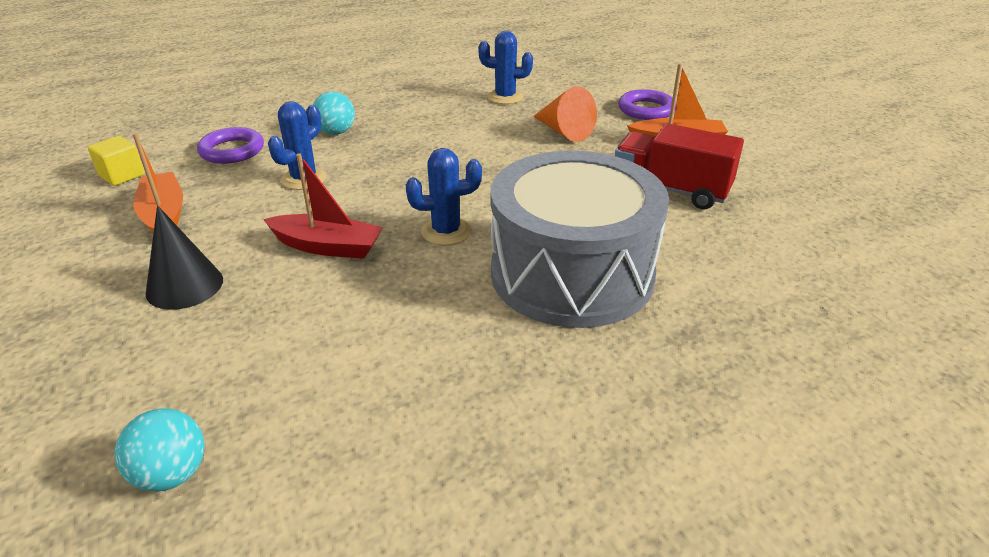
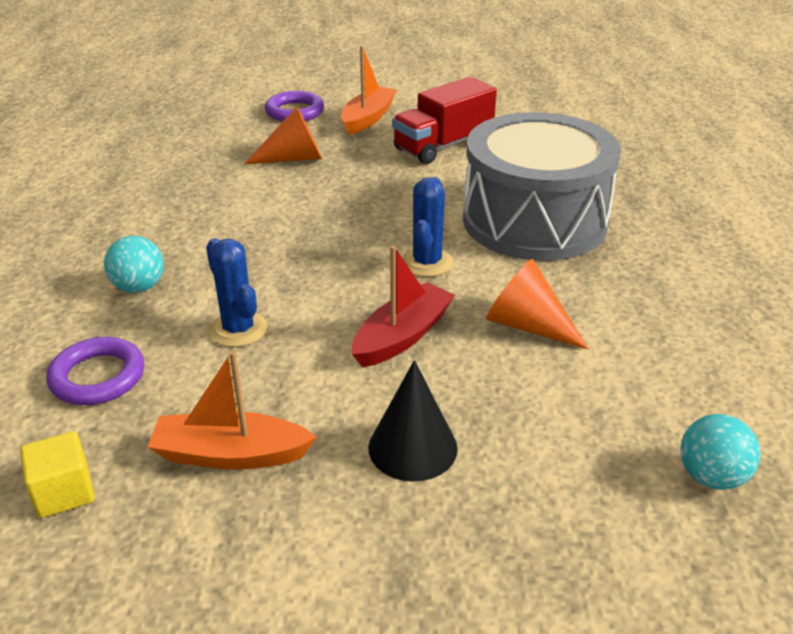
camera: 65 degrees left, 0 degrees up
blue cactus [478,31,533,104] -> none
none -> orange cone [486,259,589,350]

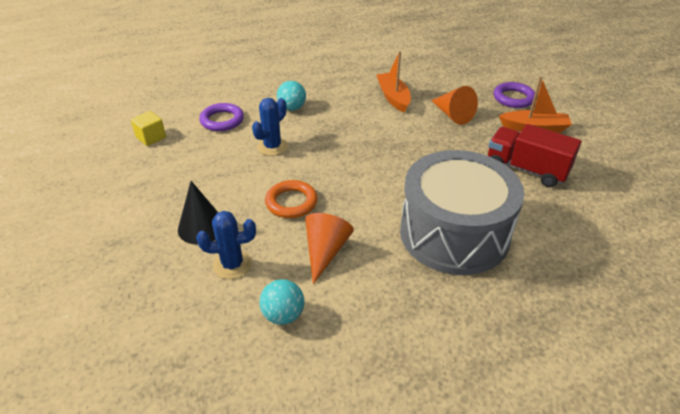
camera: 70 degrees right, 5 degrees up
orange boat [148,351,317,470] -> orange boat moved to [376,51,411,112]
red boat [352,246,455,367] -> orange ring [265,180,318,218]
blue cactus [402,177,453,277] -> blue cactus moved to [196,211,256,279]
turquoise ball [680,414,761,490] -> turquoise ball moved to [259,279,304,325]

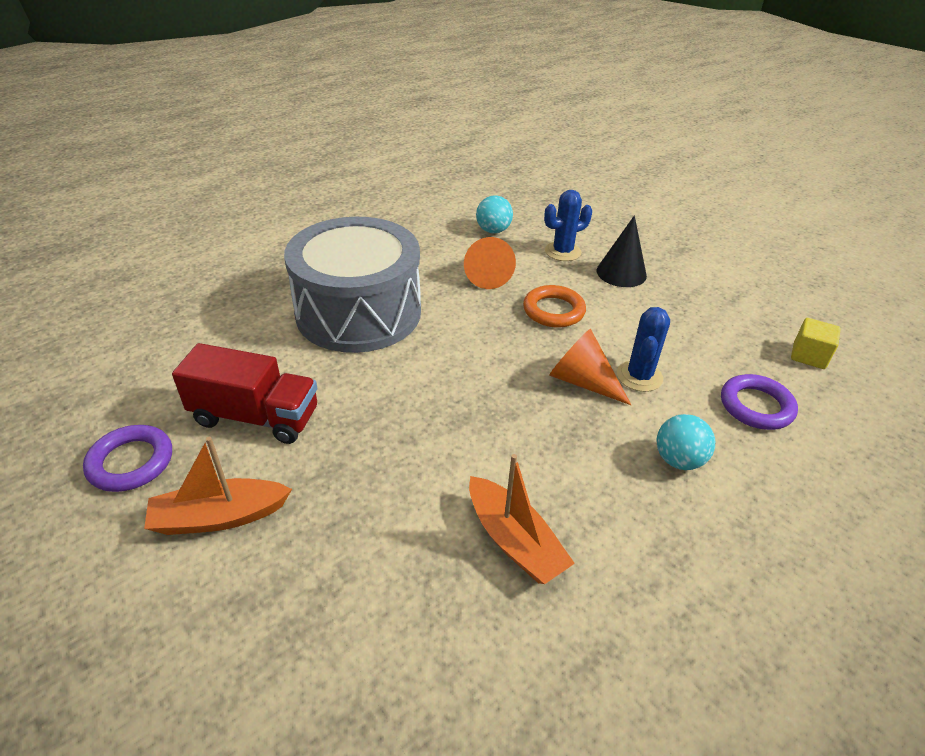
camera: 160 degrees right, 0 degrees up
orange cone [431,86,478,125] -> orange cone moved to [549,329,631,405]
purple ring [494,82,535,108] -> purple ring moved to [83,425,172,492]

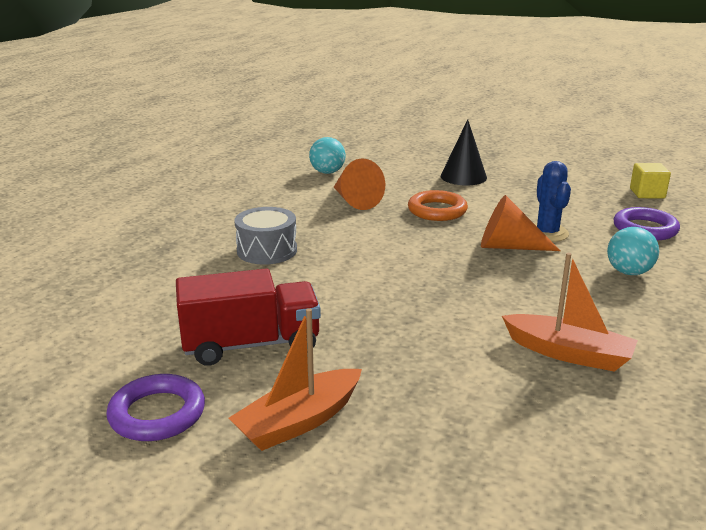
camera: 25 degrees left, 15 degrees down
grey drum [284,217,421,353] -> grey drum [234,207,297,265], size x0.46
blue cactus [544,190,592,261] -> none

